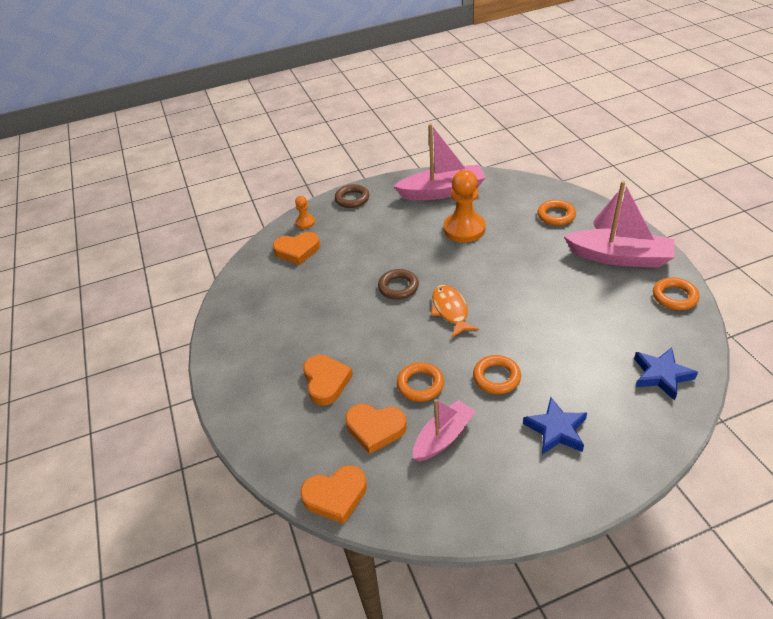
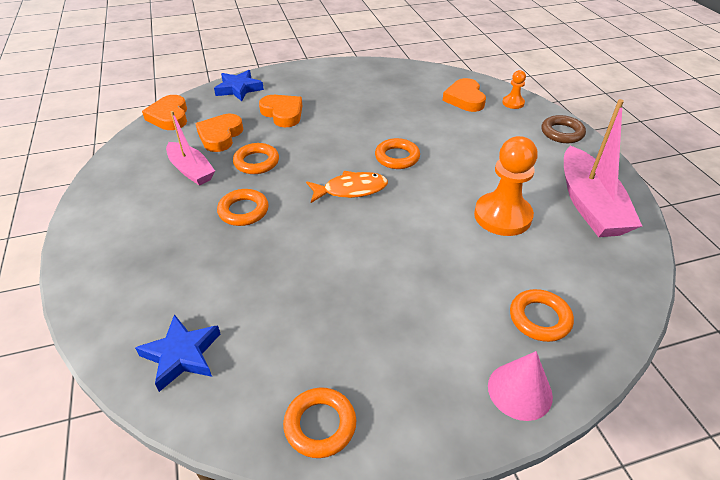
camera: 90 degrees right, 0 degrees up
orange heart [303,355,353,405] -> orange heart turned 120 degrees counterclockwise [259,95,302,127]
brown ring [378,269,419,300] -> orange ring [375,138,420,169]
blue star [523,397,587,454] -> blue star moved to [214,70,264,101]
pink boat [564,181,675,268] -> none

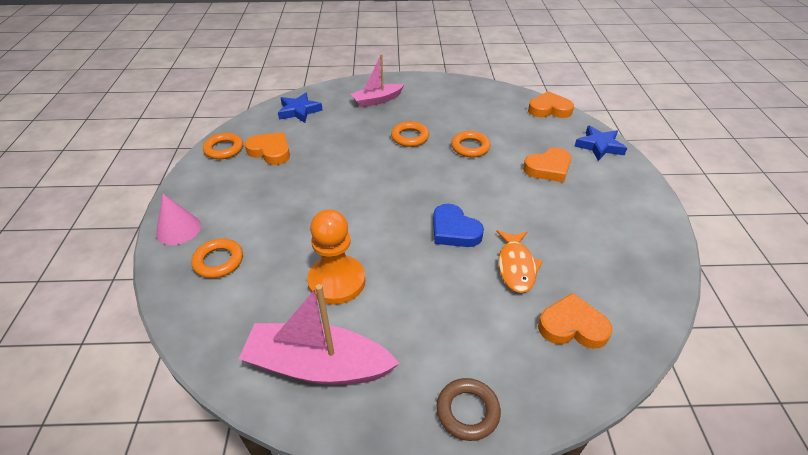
camera: 105 degrees right, 0 degrees up
pink boat [166,111,215,186] -> pink boat moved to [351,54,404,107]
orange heart [196,114,243,152] -> orange heart moved to [245,132,290,165]
orange fish [306,171,388,203] -> orange fish moved to [496,230,543,293]
orange ring [375,138,420,169] -> blue heart [433,204,484,247]
orange pawn [502,70,526,109] -> none

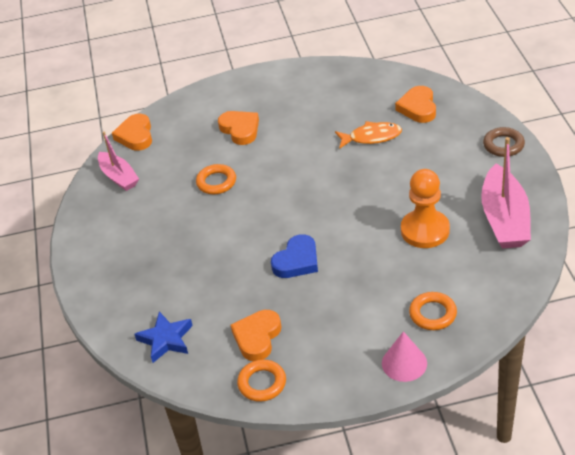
camera: 95 degrees left, 0 degrees up
pink boat [351,54,404,107] -> pink boat moved to [98,132,139,191]
orange ring [391,121,429,147] -> none
blue heart [433,204,484,247] -> blue heart moved to [271,234,318,278]
blue star [574,126,627,161] -> none

